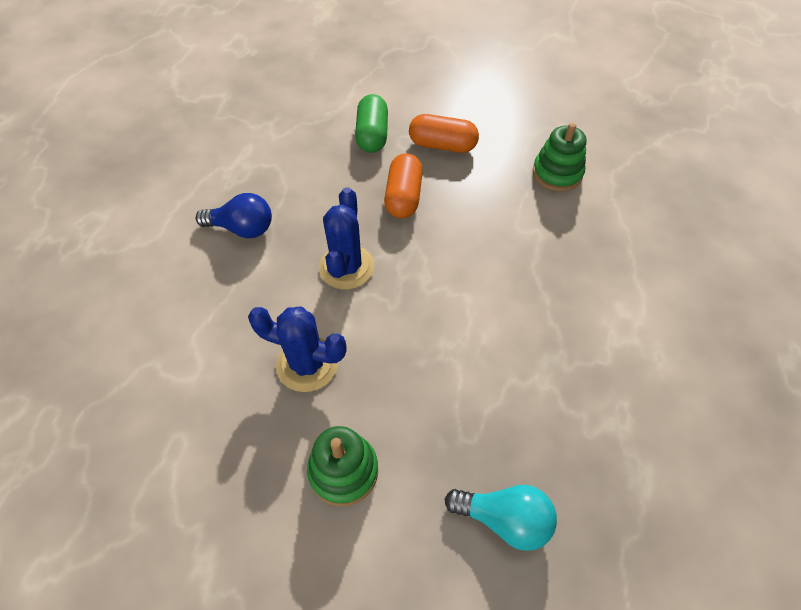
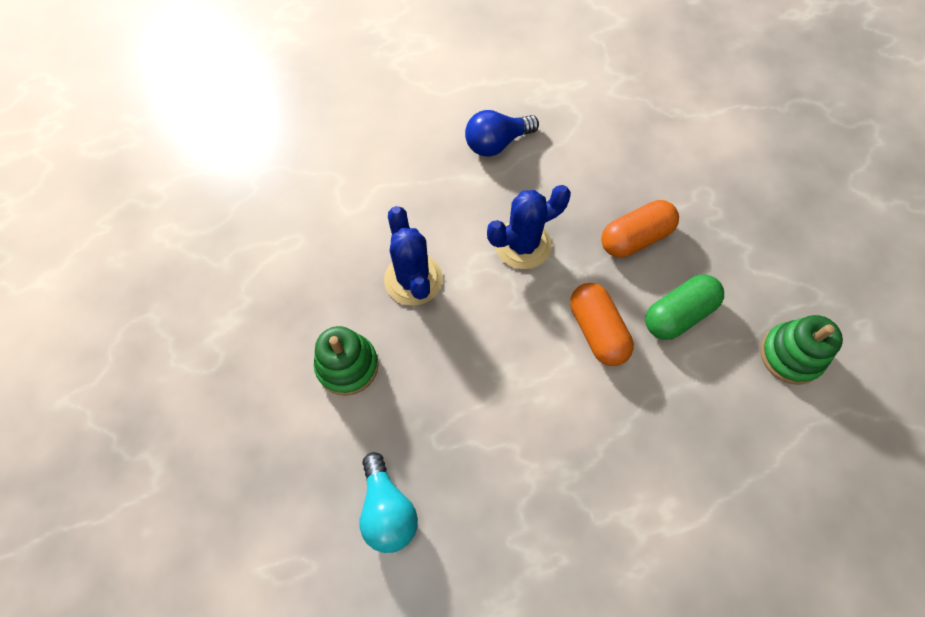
camera: 55 degrees right, 10 degrees up
blue light bulb [196,193,272,238] -> blue light bulb turned 90 degrees clockwise [465,110,539,157]
green capsule [355,94,388,153] -> green capsule moved to [645,275,724,340]
orange capsule [409,114,479,153] -> orange capsule moved to [570,283,634,366]

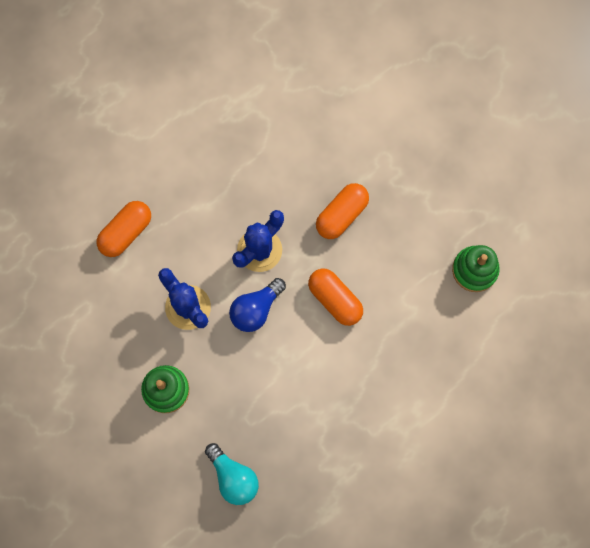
camera: 20 degrees left, 10 degrees up
blue light bulb [465,110,539,157] -> blue light bulb moved to [229,278,286,332]
green capsule [645,275,724,340] -> none
none -> orange capsule [96,201,151,257]

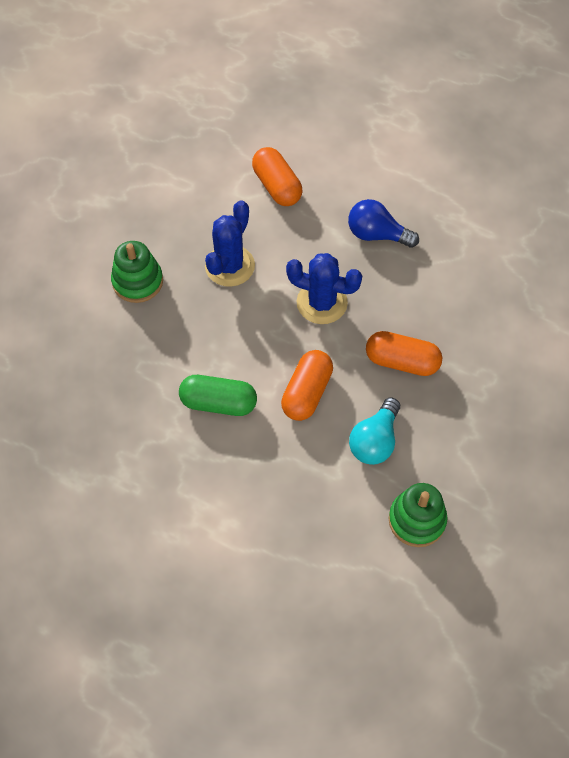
camera: 65 degrees right, 15 degrees down
orange capsule [96,201,151,257] -> orange capsule turned 45 degrees clockwise [252,147,302,206]
turquoise light bulb [205,443,259,505] -> turquoise light bulb moved to [349,397,400,465]
blue light bulb [229,278,286,332] -> blue light bulb moved to [348,199,419,248]
none -> green capsule [179,375,257,416]

